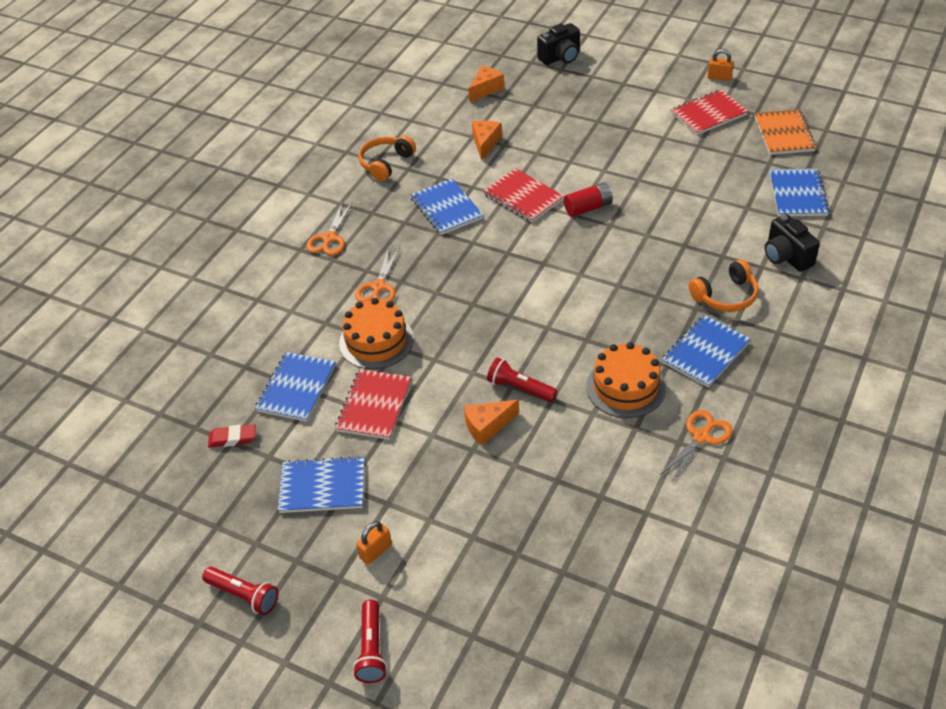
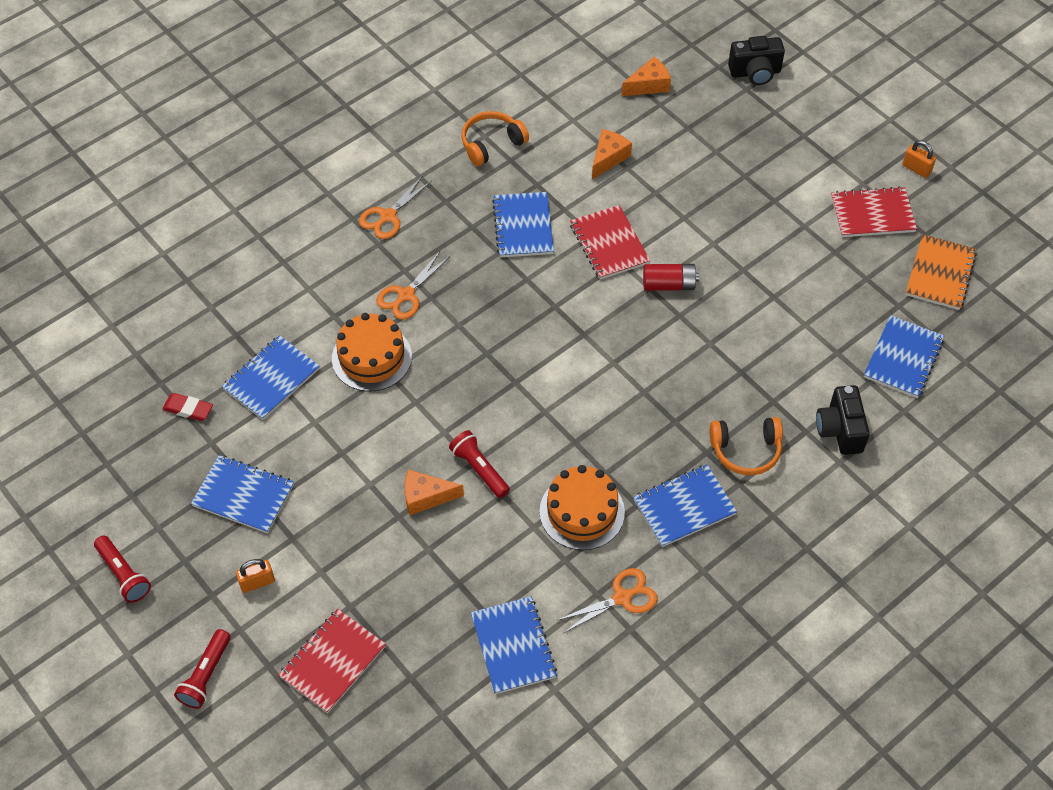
camera: 20 degrees right, 10 degrees up
red notebook [335,369,412,440] -> red notebook moved to [278,609,386,713]
none -> blue notebook [471,596,557,694]

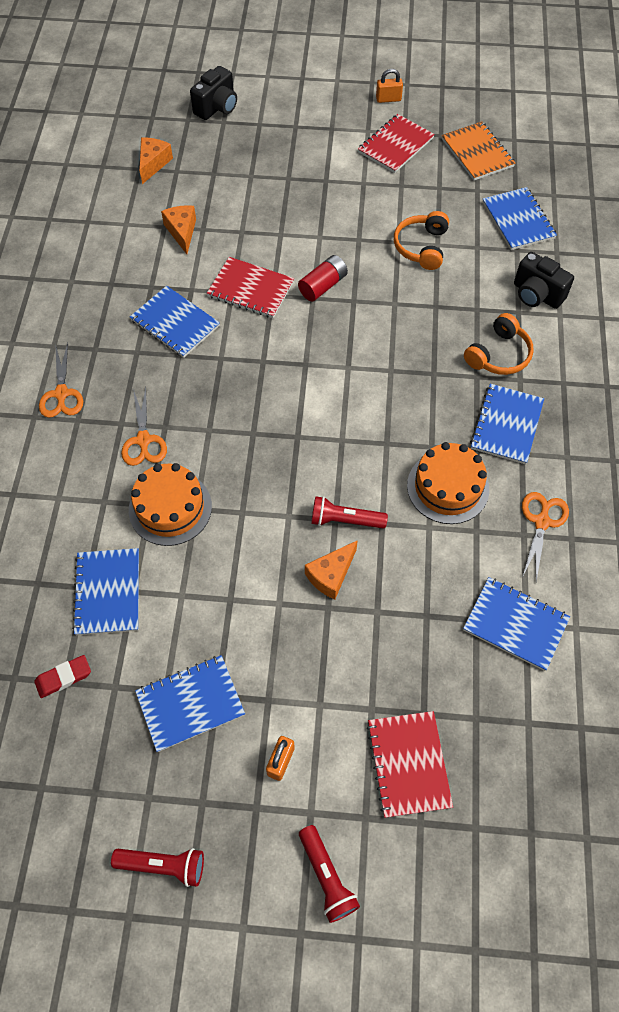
camera: 45 degrees left, 5 degrees up
orange headphones [461,111,529,166] -> orange headphones moved to [394,211,449,270]

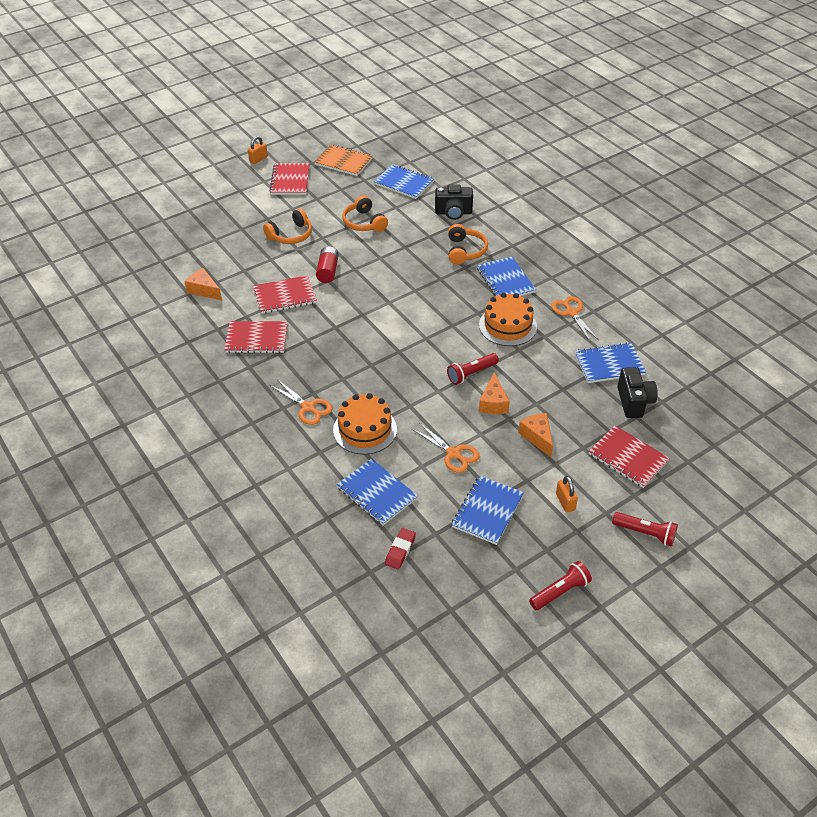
camera: 40 degrees left, 15 degrees down
orange scissors [39,343,83,418] -> orange scissors moved to [412,423,480,473]
blue notebook [130,286,220,358] -> red notebook [224,321,288,353]
orange cheese [139,137,173,184] -> orange cheese moved to [518,413,553,457]
black camera [190,66,237,120] -> black camera moved to [617,367,658,418]
none -> orange headphones [263,209,312,244]

